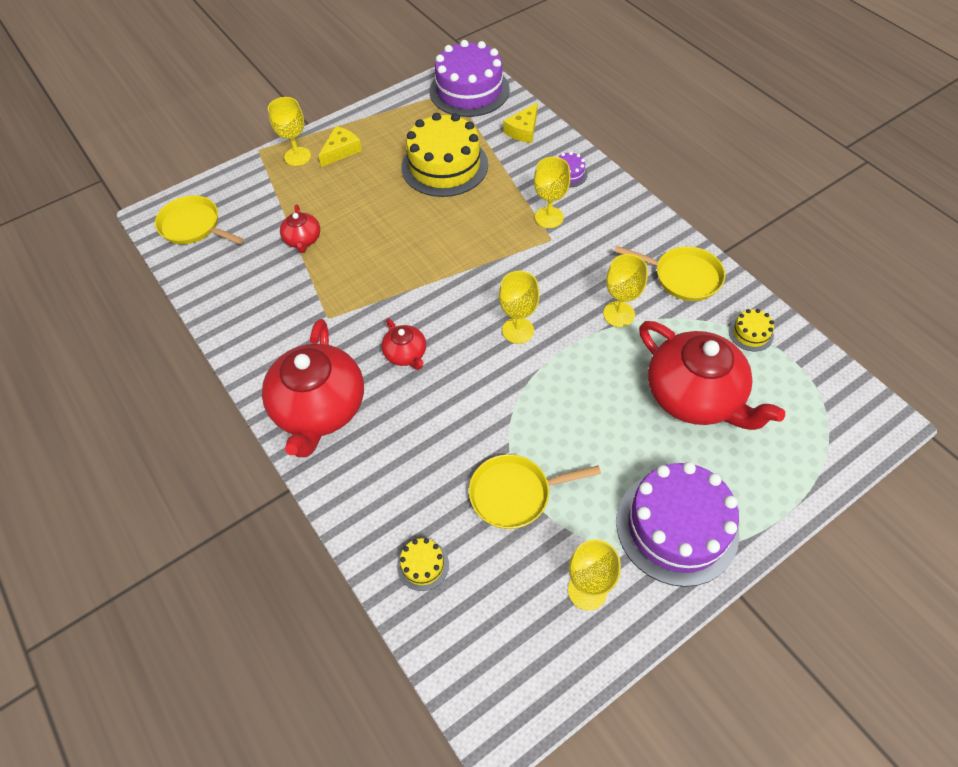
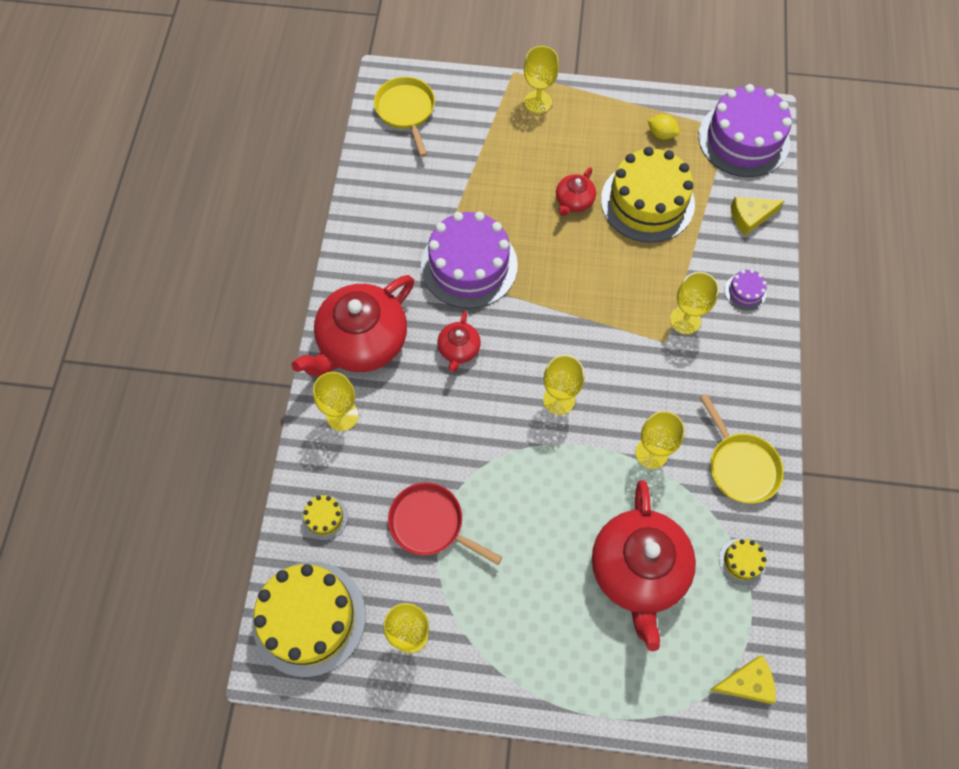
camera: 40 degrees right, 10 degrees up
red teapot [280,204,320,253] -> red teapot moved to [556,167,596,216]
yellow cheese [318,126,362,167] -> yellow cheese moved to [710,655,776,704]
yellow pan [469,454,601,529] -> red pan [388,482,502,565]
purple cake [616,462,739,587] -> purple cake moved to [421,211,518,309]
none -> yellow cake [252,562,366,677]
none -> yellow goblet [313,372,359,431]
none -> yellow lemon [647,114,680,140]

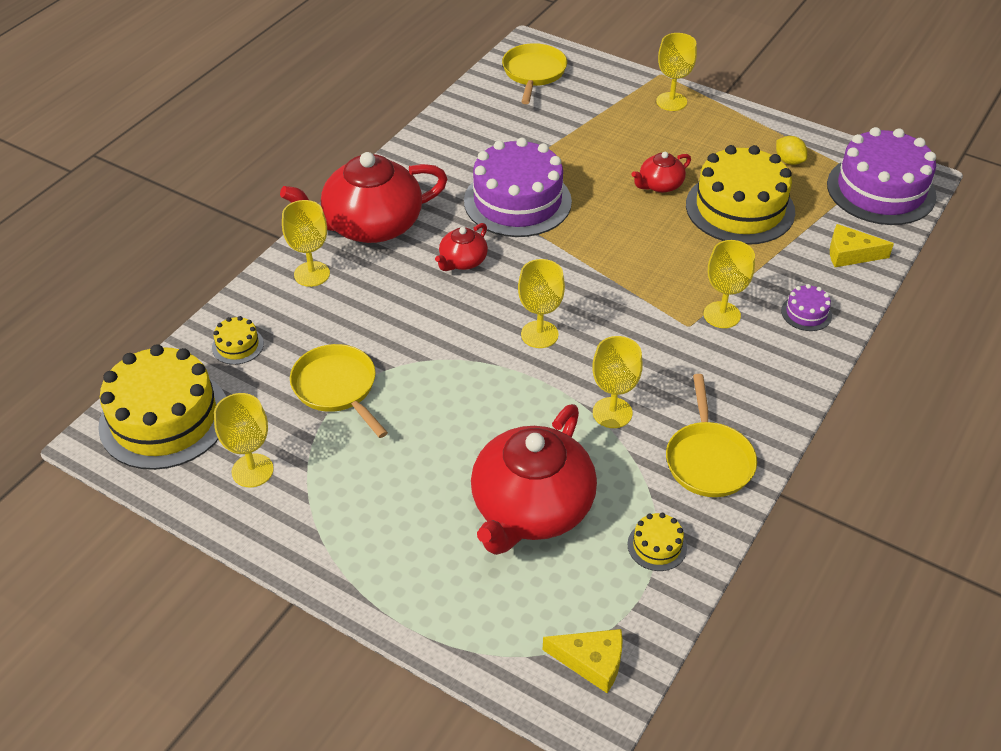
camera: 25 degrees right, 20 degrees down
red pan [388,482,502,565] -> yellow pan [290,344,388,438]

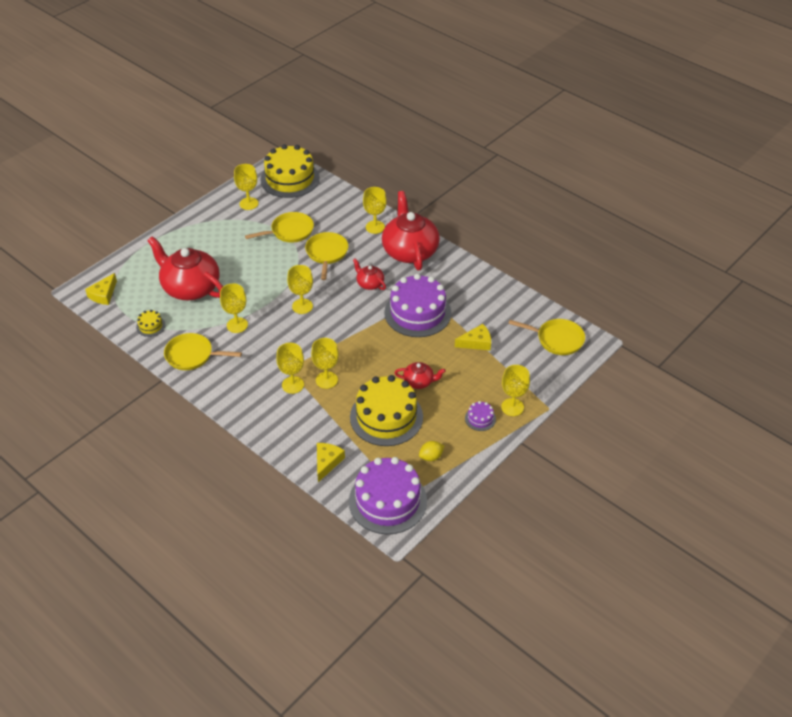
camera: 100 degrees right, 0 degrees up
yellow cake [212,316,264,365] -> none
red teapot [632,152,691,193] -> red teapot turned 120 degrees clockwise [394,362,446,389]
purple cake [781,284,832,331] -> purple cake moved to [465,401,496,431]
none -> yellow pan [305,232,348,280]
none -> yellow goblet [311,338,339,389]
none -> yellow cheese [455,324,491,350]

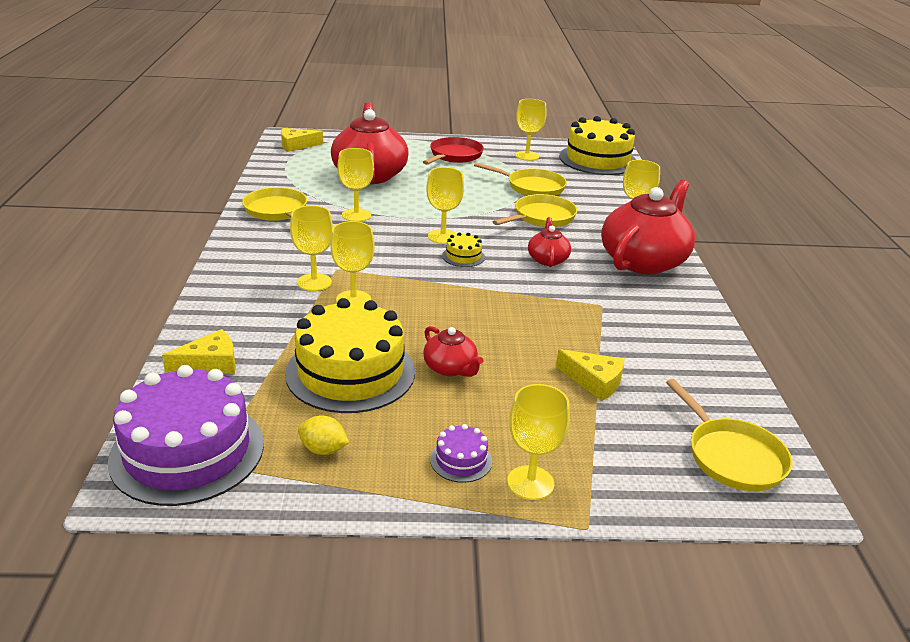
camera: 45 degrees right, 15 degrees down
yellow cake [136,310,165,337] -> yellow cake moved to [442,232,485,267]
purple cake [384,274,451,337] -> none
none -> red pan [423,137,484,165]

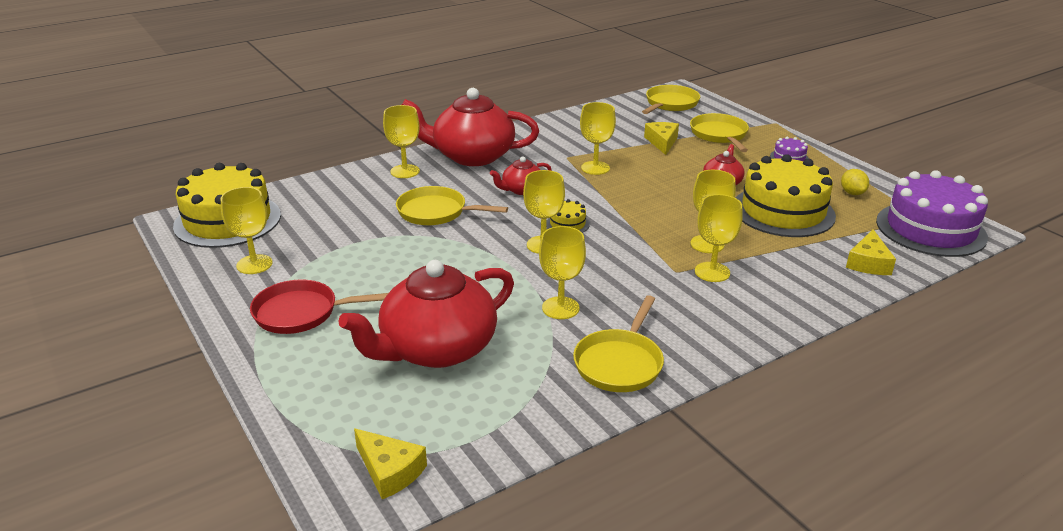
camera: 120 degrees left, 0 degrees up
yellow cheese [162,329,236,374] -> yellow cheese turned 105 degrees counterclockwise [846,229,896,275]
yellow pan [474,162,567,196] -> yellow pan moved to [690,113,749,152]
yellow goblet [507,384,570,500] -> yellow goblet moved to [580,102,616,175]

